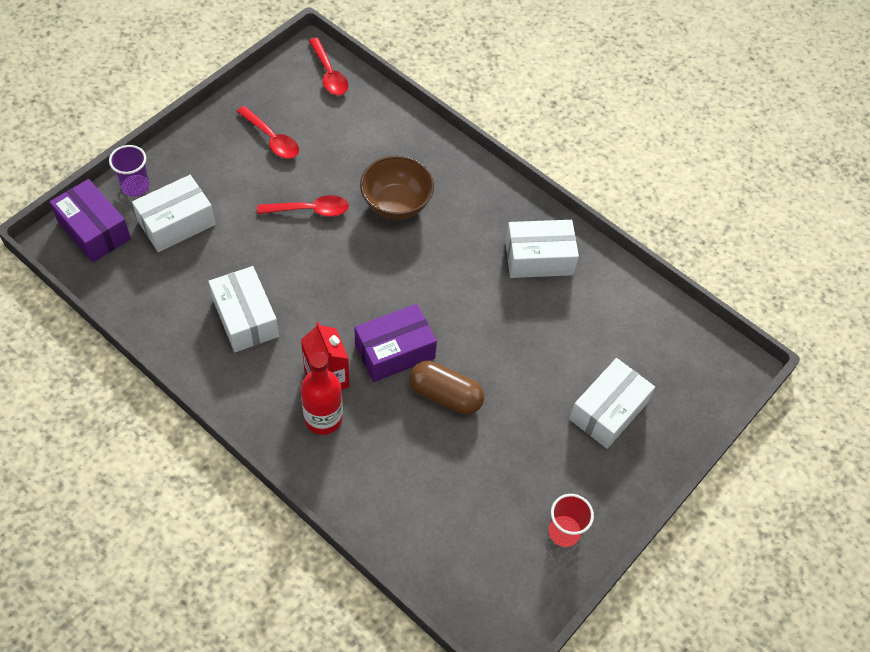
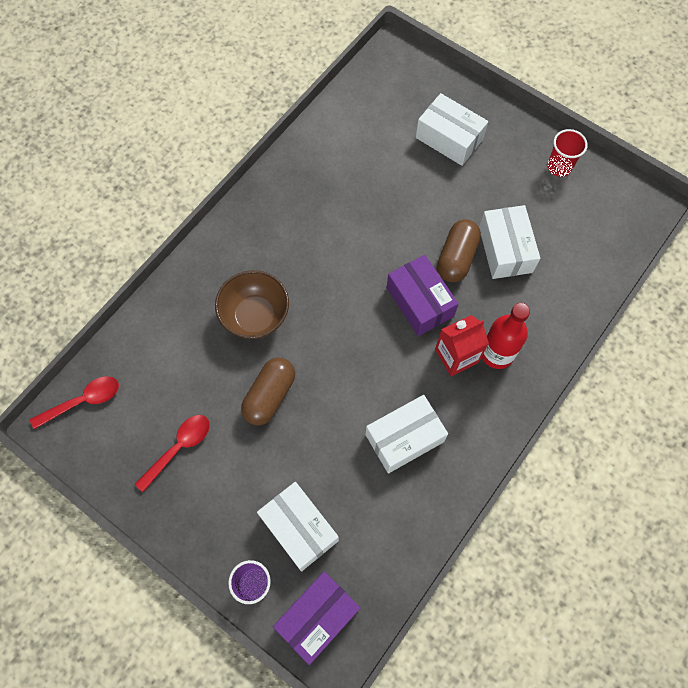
camera: 90 degrees left, 10 degrees up
red spoon [257,195,349,217] -> brown capsule [241,357,295,425]
white box [505,220,579,278] -> white box moved to [479,205,540,279]

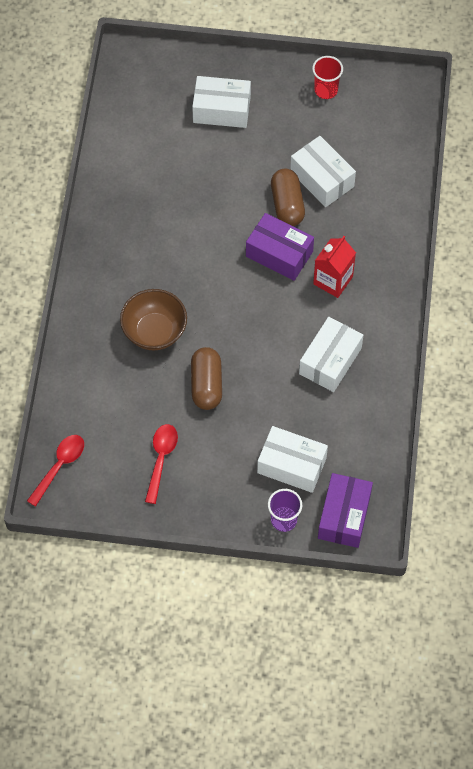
camera: 30 degrees left, 5 degrees down
red bottle [482,303,530,369] -> none

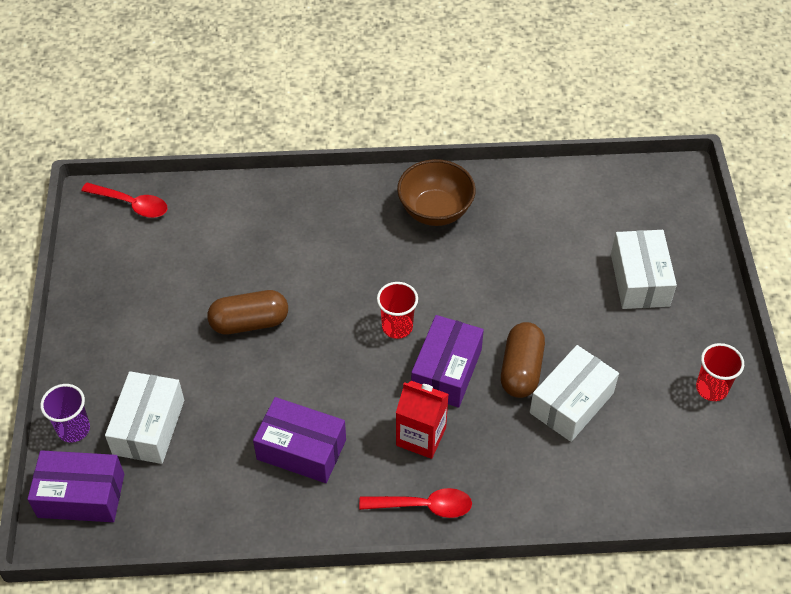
camera: 80 degrees right, 10 degrees down
brown bowl [120,289,187,350] -> brown bowl moved to [397,159,476,226]
red spoon [145,424,178,504] -> red spoon moved to [359,488,472,518]
brown capsule [271,168,305,226] -> brown capsule turned 60 degrees counterclockwise [501,322,545,398]
white box [299,317,363,392] -> purple box [253,397,346,483]
none -> red cup [377,282,418,339]

